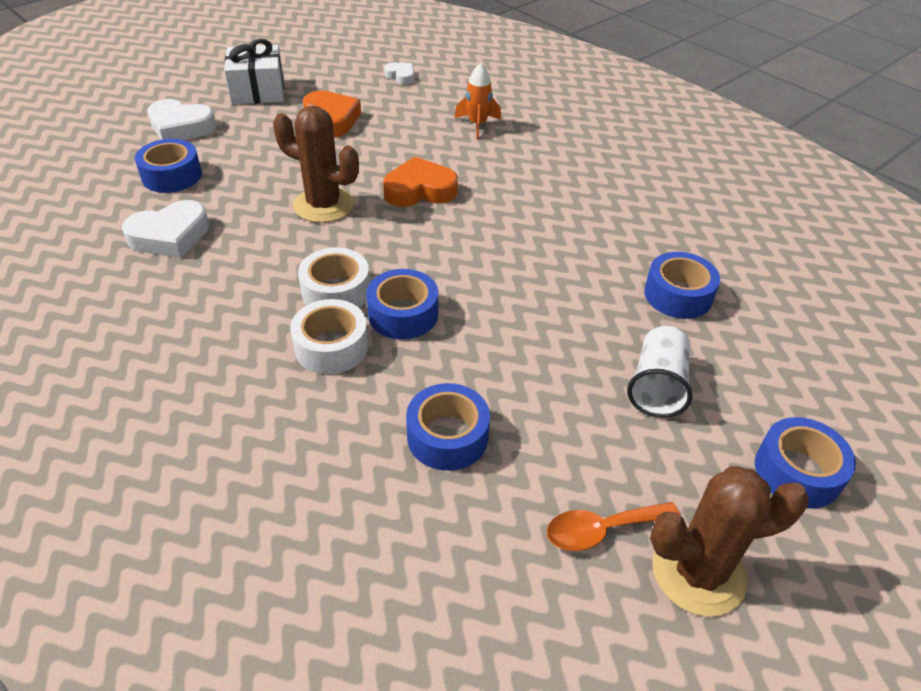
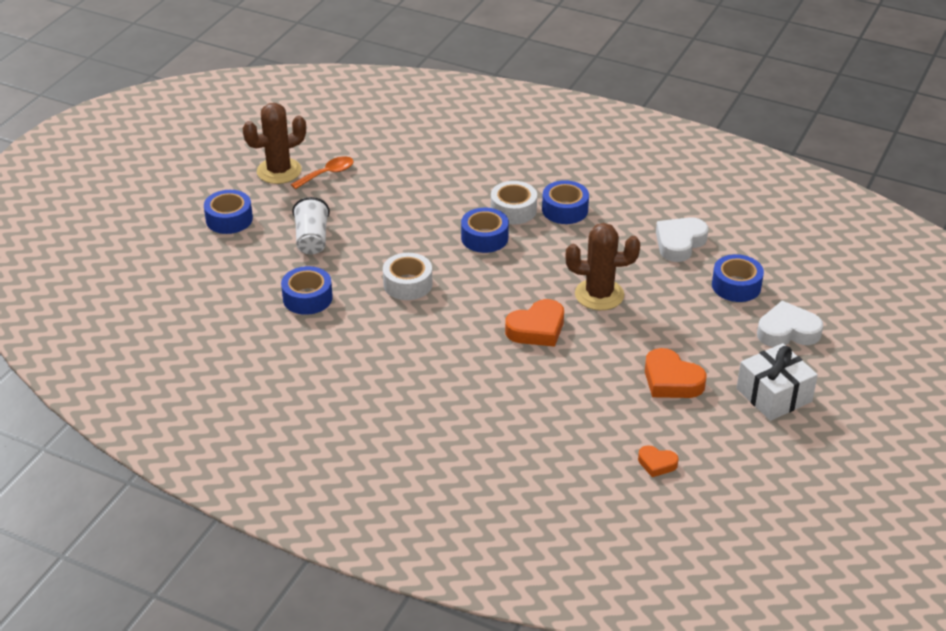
camera: 160 degrees right, 5 degrees down
white tape [298,248,370,308] -> white tape moved to [383,253,432,300]
white heart [384,63,414,85] -> orange heart [638,445,679,477]
blue tape [406,383,490,471] -> blue tape moved to [542,180,589,224]
orange rocket [454,63,501,139] -> none

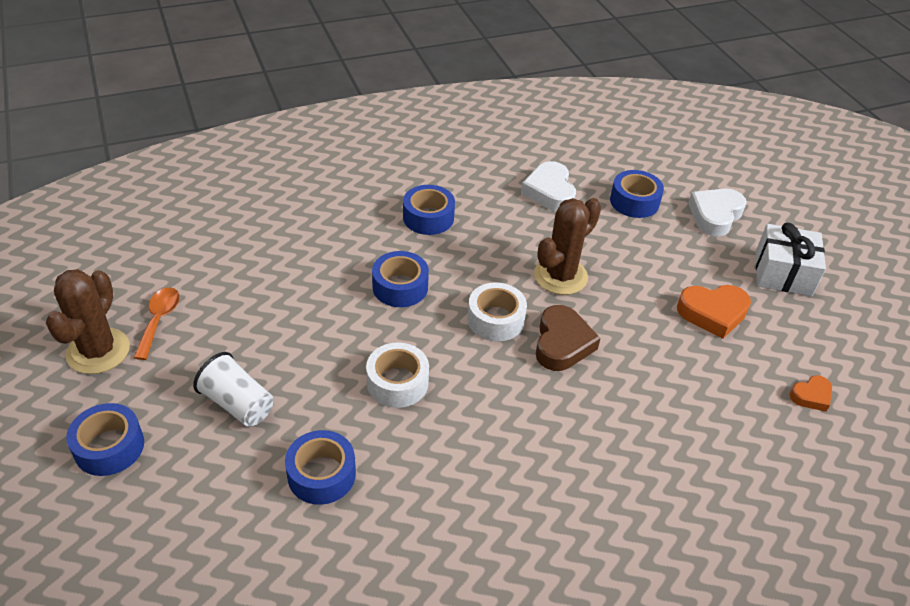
camera: 50 degrees left, 5 degrees up
white tape [491,181,537,225] -> white tape moved to [467,282,527,341]
orange heart [505,299,564,347] -> brown heart [536,305,600,371]

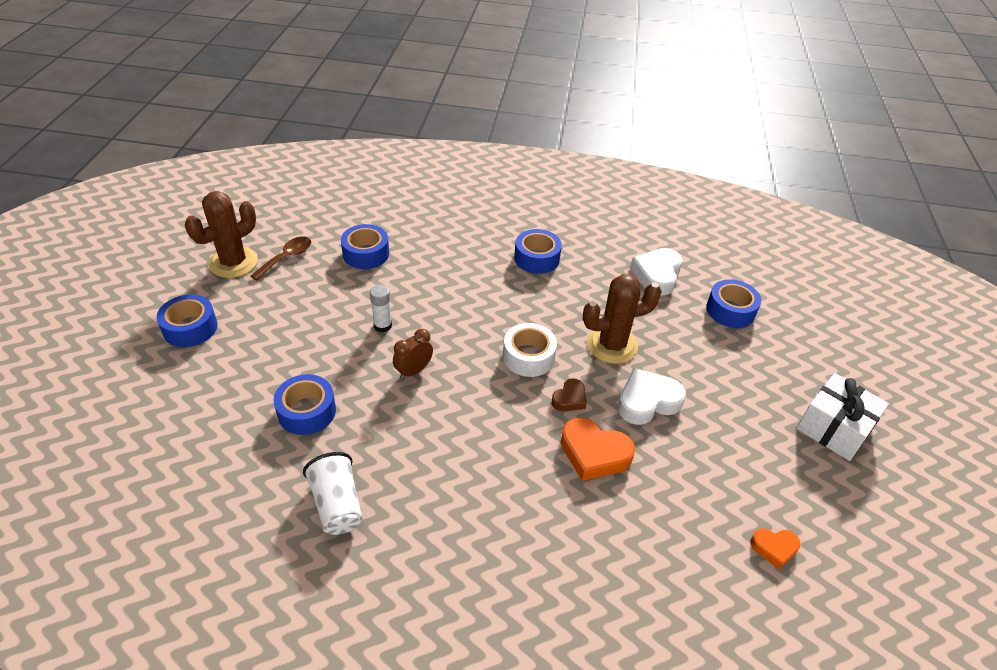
camera: 30 degrees right, 0 degrees up
orange spoon [134,287,180,360] -> brown spoon [251,236,311,280]
white cup [193,352,273,426] -> white cup moved to [303,452,362,535]
white tape [366,342,429,408] -> brown clock [393,329,433,379]
blue tape [372,251,429,307] -> blue tape moved to [341,224,389,269]
brown heart [536,305,600,371] -> brown heart [552,378,587,411], size x0.57
orange heart [677,285,751,339] -> orange heart moved to [561,418,635,481]
white heart [688,189,747,236] -> white heart moved to [618,368,686,425]
none -> white glue stick [370,285,392,332]

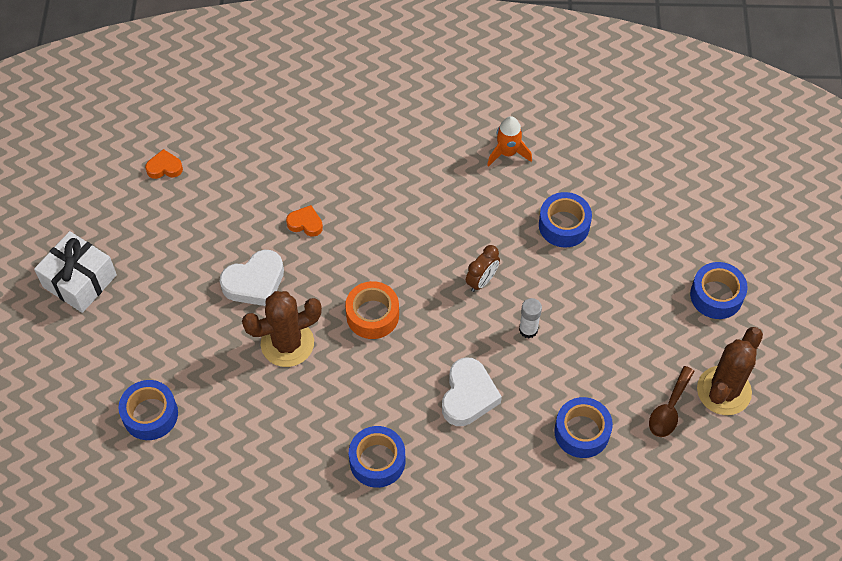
camera: 175 degrees right, 15 degrees up
white cup [303,452,362,535] -> orange rocket [487,116,532,167]
white tape [503,323,557,377] -> orange tape [345,281,399,339]
brown heart [552,378,587,411] -> none
orange heart [561,418,635,481] -> orange heart [286,205,323,237], size x0.57
white heart [630,248,682,296] -> white heart moved to [442,357,502,426]

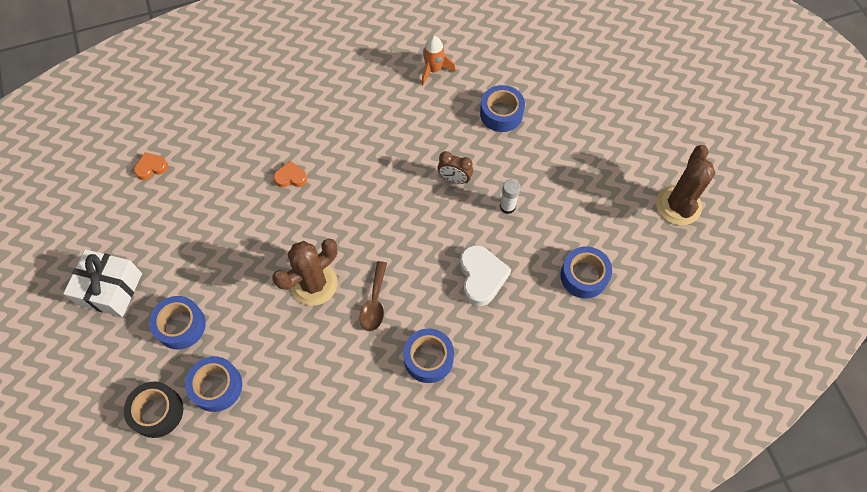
camera: 20 degrees left, 5 degrees up
white heart [220,250,284,306] -> none
orange tape [345,281,399,339] -> none
brown clock [466,245,500,292] -> brown clock turned 90 degrees clockwise [437,151,473,184]
brown spoon [649,366,694,437] -> brown spoon moved to [359,261,387,331]
blue tape [690,262,748,319] -> blue tape moved to [149,296,206,350]
none -> black tape [124,382,183,438]

